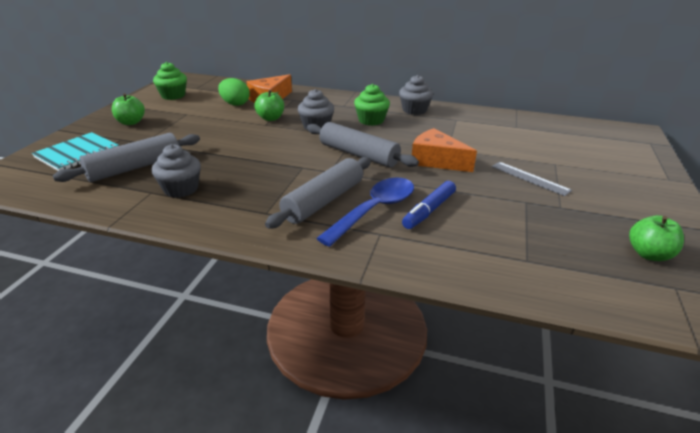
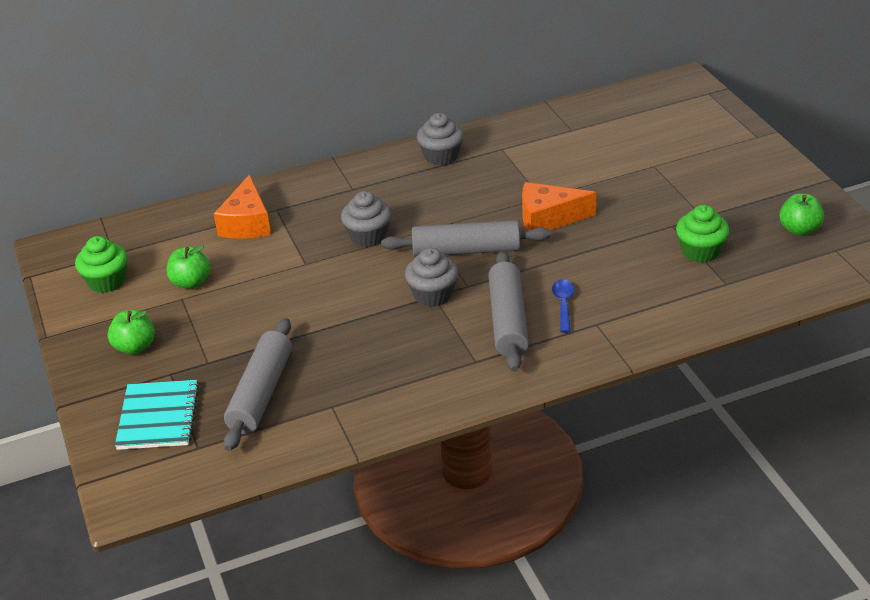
camera: 35 degrees left, 5 degrees up
grey cupcake [152,144,201,198] -> grey cupcake moved to [405,248,458,307]
green egg [218,78,250,106] -> none
green apple [254,90,284,121] -> green apple moved to [167,245,211,289]
blue spoon [316,178,414,247] -> blue spoon [552,279,574,333], size x0.52
green cupcake [354,84,390,126] -> green cupcake moved to [676,205,729,263]
blue marker [402,181,456,229] -> none
grey ruler [492,162,572,196] -> none

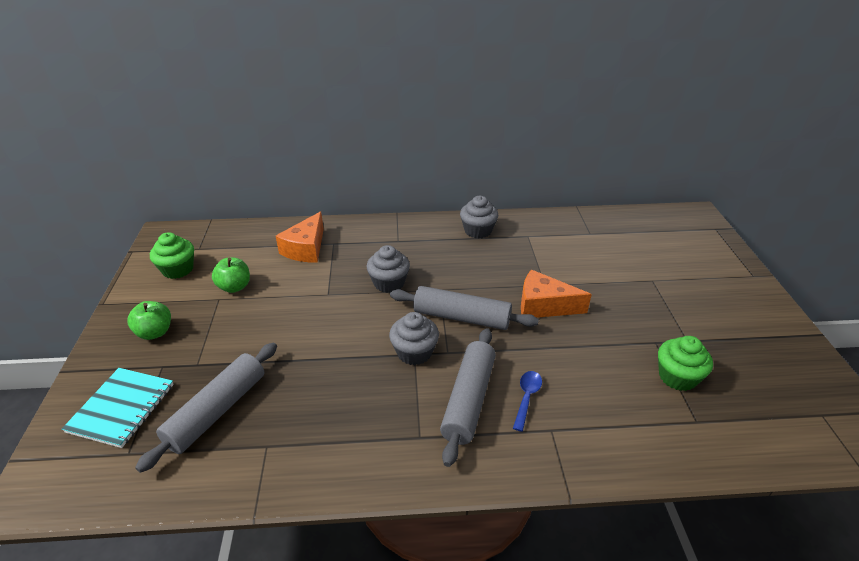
camera: 15 degrees right, 0 degrees up
green apple [779,193,824,236] -> none

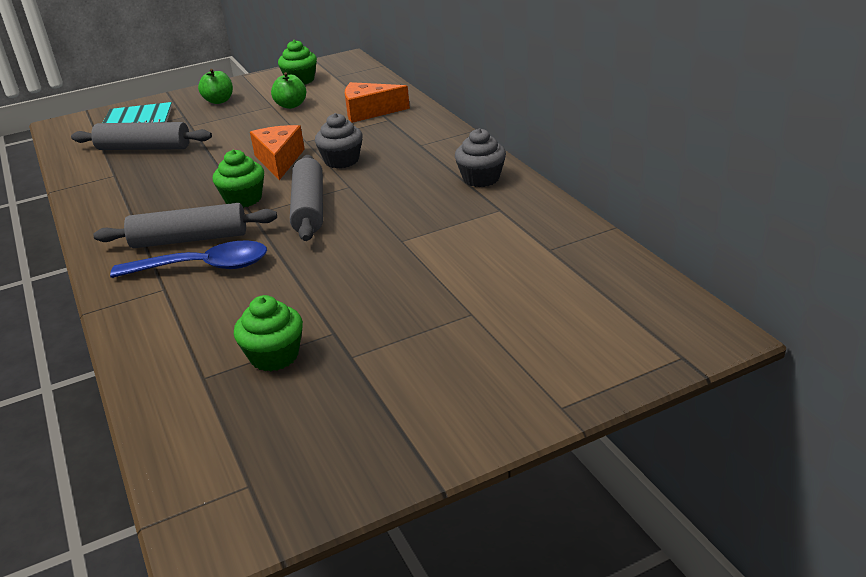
camera: 70 degrees right, 5 degrees down
grey cupcake [389,312,439,365] -> green cupcake [213,150,264,208]
blue spoon [513,371,542,432] -> blue spoon [110,241,267,278], size x1.92
orange cheese [521,270,592,318] -> orange cheese moved to [250,125,305,180]

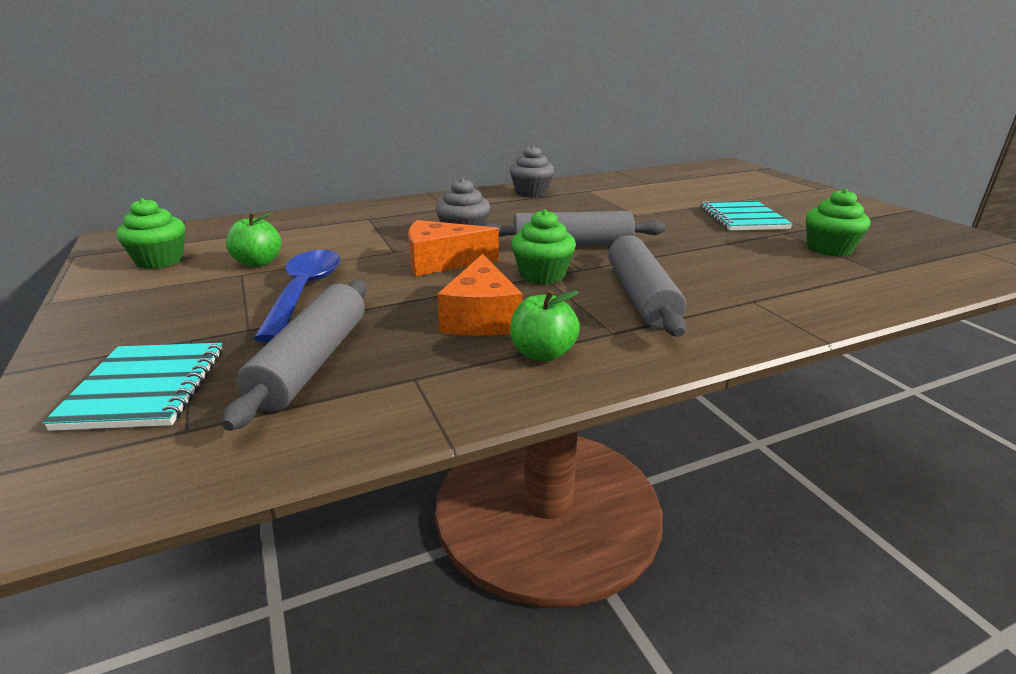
camera: 90 degrees left, 5 degrees down
blue spoon [110,241,267,278] -> blue spoon moved to [253,249,340,342]
green apple [198,69,233,104] -> green apple moved to [510,290,580,362]
orange cheese [345,82,410,123] -> orange cheese moved to [437,254,523,336]
none -> turquoise notebook [701,201,793,231]

